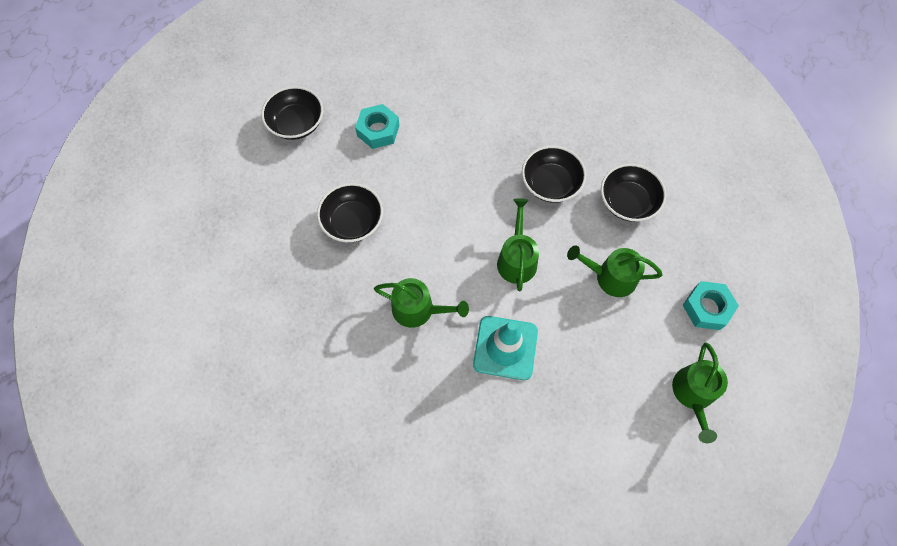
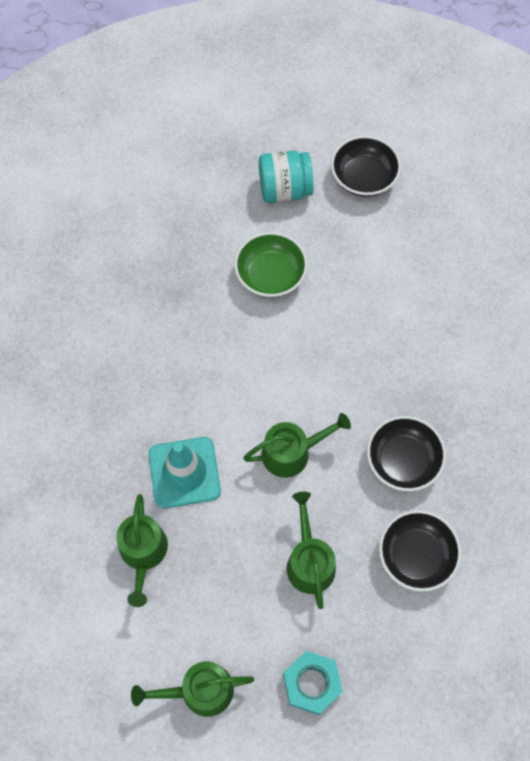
camera: 70 degrees right, 0 degrees up
black bowl [317,183,383,242] -> green bowl [234,232,308,297]
turquoise nut [355,104,400,149] -> none
green watering can [374,278,469,328] -> green watering can moved to [116,494,168,607]
none -> turquoise jar [259,151,314,203]

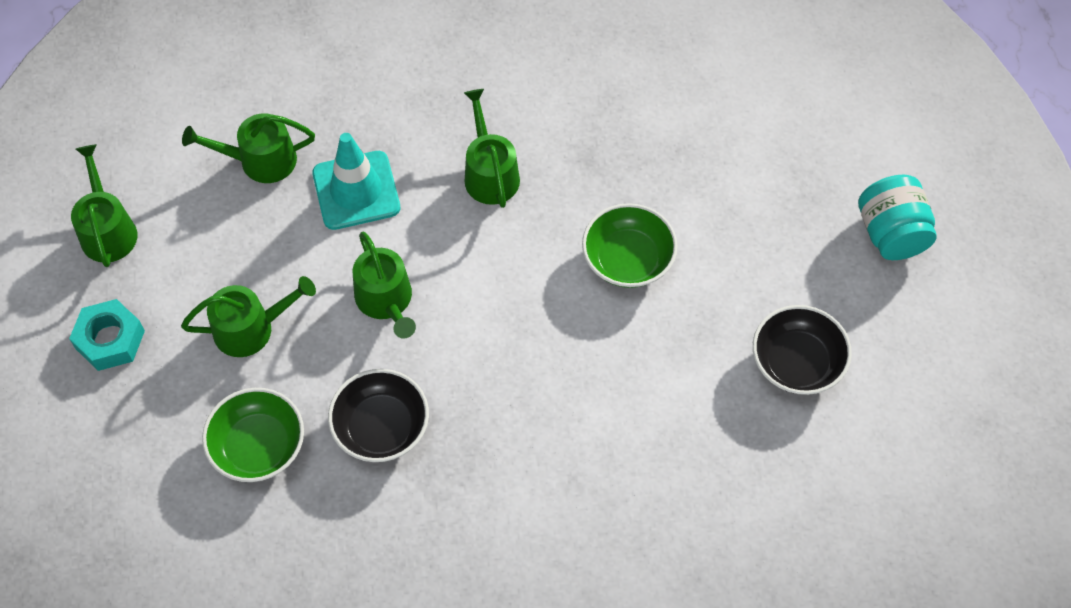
camera: 85 degrees right, 5 degrees down
turquoise jar [259,151,314,203] -> turquoise jar moved to [858,175,937,260]
black bowl [379,510,462,592] -> green bowl [202,388,304,482]
none -> green watering can [464,89,520,208]

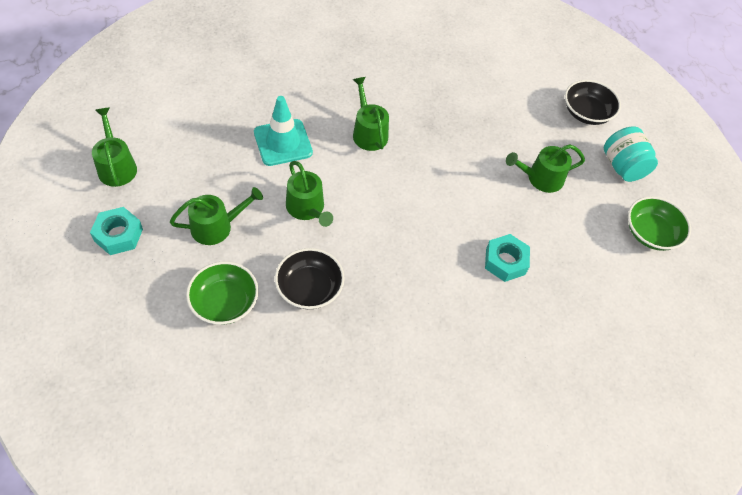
camera: 10 degrees left, 5 degrees down
green watering can [182,113,315,183] -> green watering can moved to [506,144,585,193]
green bowl [582,203,678,288] -> green bowl moved to [628,196,691,251]
black bowl [753,305,852,395] -> black bowl moved to [565,80,621,125]
none -> turquoise nut [485,234,530,282]

